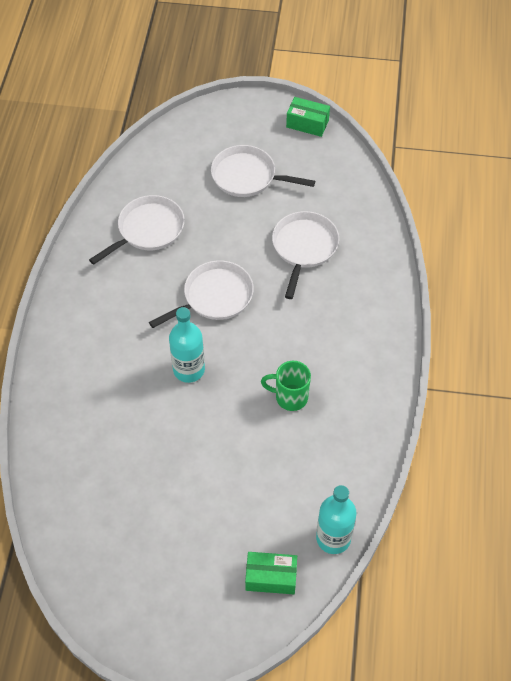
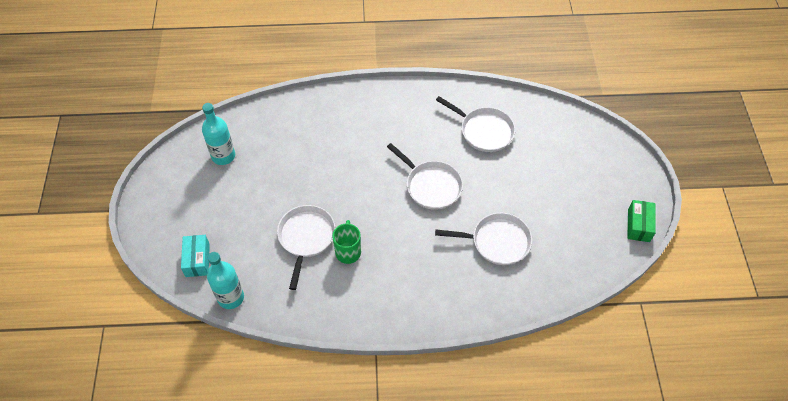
camera: 80 degrees right, 0 degrees up
turquoise bottle [169,307,205,383] -> turquoise bottle moved to [202,103,235,165]
white pan [211,145,315,197] -> white pan moved to [277,205,336,290]
green box [245,552,297,594] -> turquoise box [181,235,210,277]

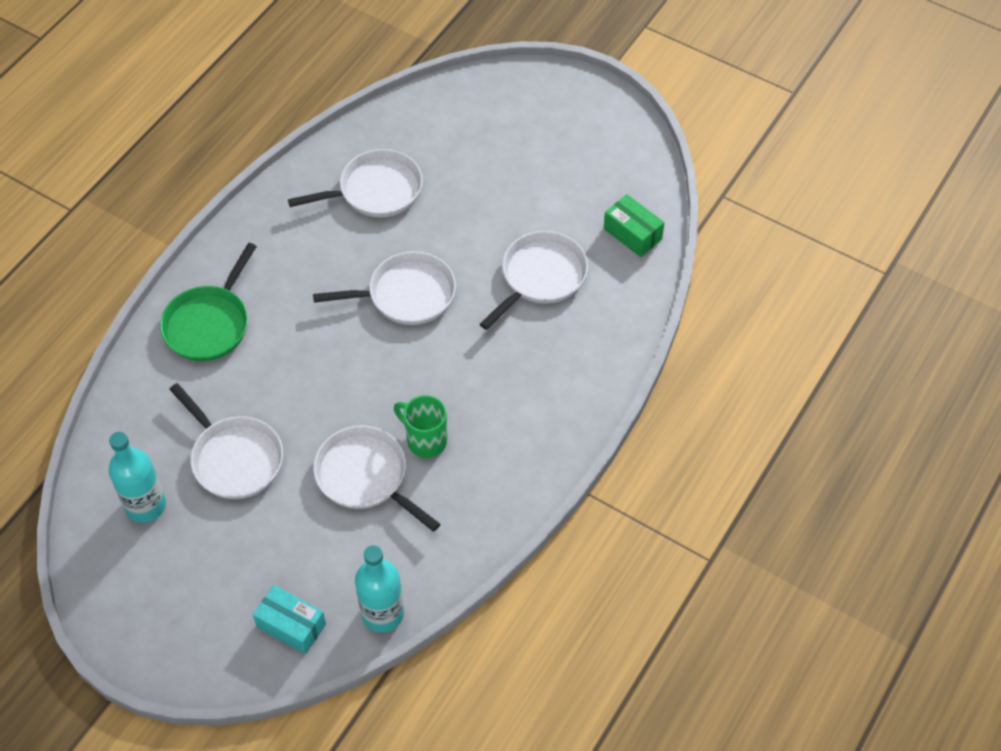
camera: 55 degrees left, 0 degrees up
green box [627,200,656,242] -> green box moved to [604,194,665,257]
none -> green pan [160,243,257,361]
none -> white pan [169,383,283,499]

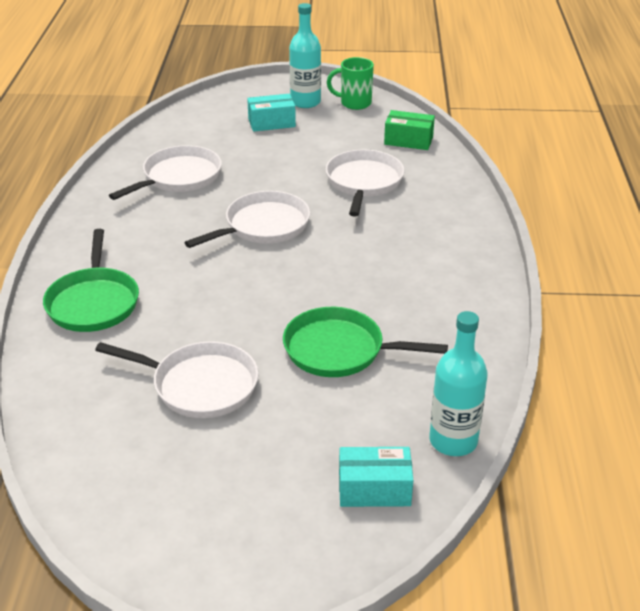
camera: 30 degrees left, 20 degrees down
turquoise bottle [109,432,166,523] -> turquoise bottle moved to [289,3,321,108]
white pan [313,425,440,532] -> green pan [283,307,448,377]
green mug [394,395,447,458] -> green mug moved to [327,57,374,110]
none -> turquoise box [247,94,296,132]

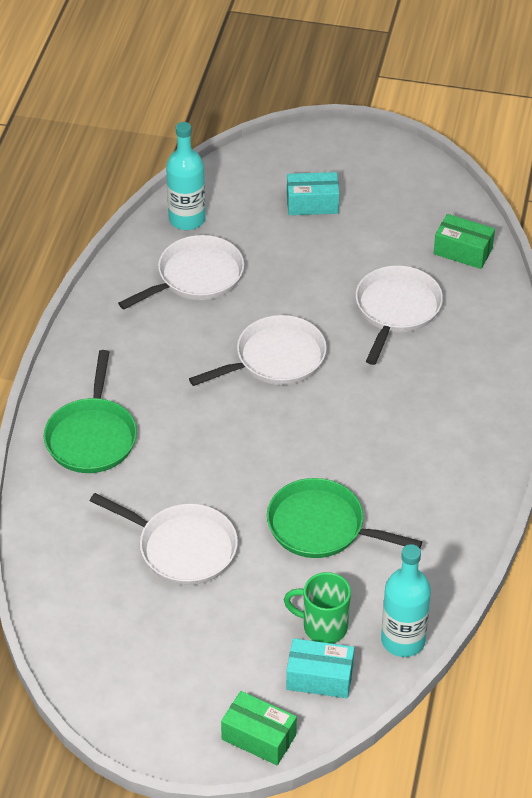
camera: 10 degrees right, 10 degrees up
turquoise bottle [289,3,321,108] -> turquoise bottle moved to [166,122,206,230]
green mug [327,57,374,110] -> green mug moved to [284,572,351,644]
none -> green box [221,691,297,765]

